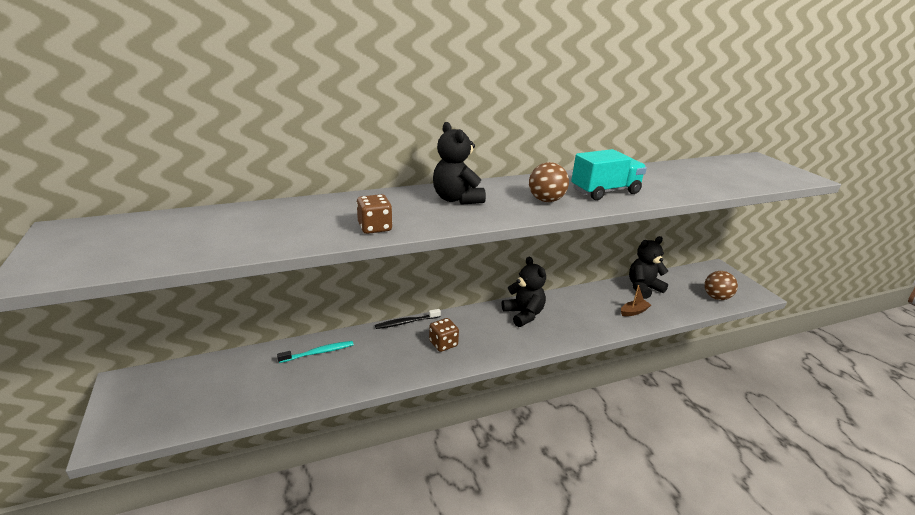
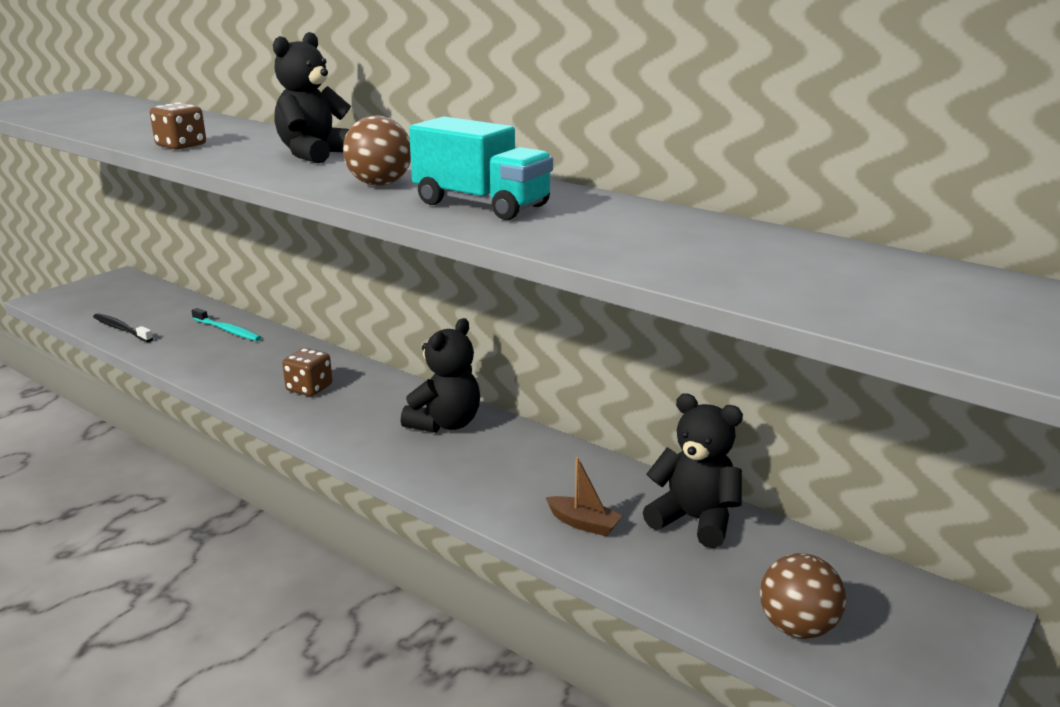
camera: 60 degrees right, 5 degrees down
black toothbrush [375,309,441,329] -> black toothbrush moved to [93,313,153,342]

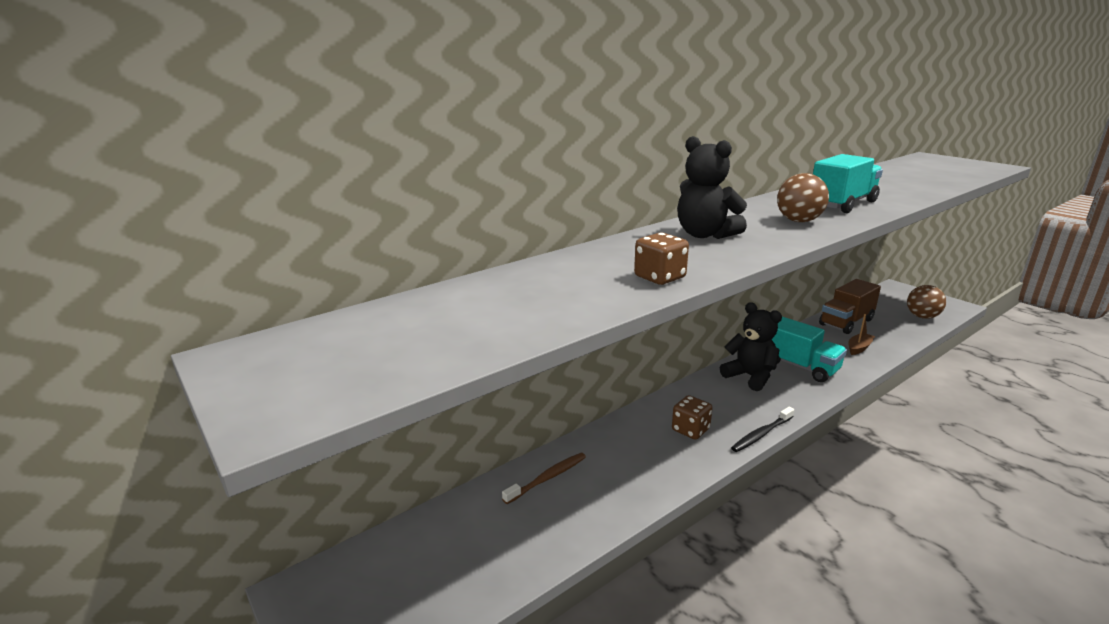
camera: 75 degrees left, 0 degrees up
black toothbrush [93,313,153,342] -> black toothbrush moved to [731,407,794,452]
turquoise toothbrush [191,308,262,341] -> brown toothbrush [502,453,586,504]
black teddy bear [643,393,743,548] -> brown truck [819,279,881,334]
none -> turquoise truck [771,317,847,382]

